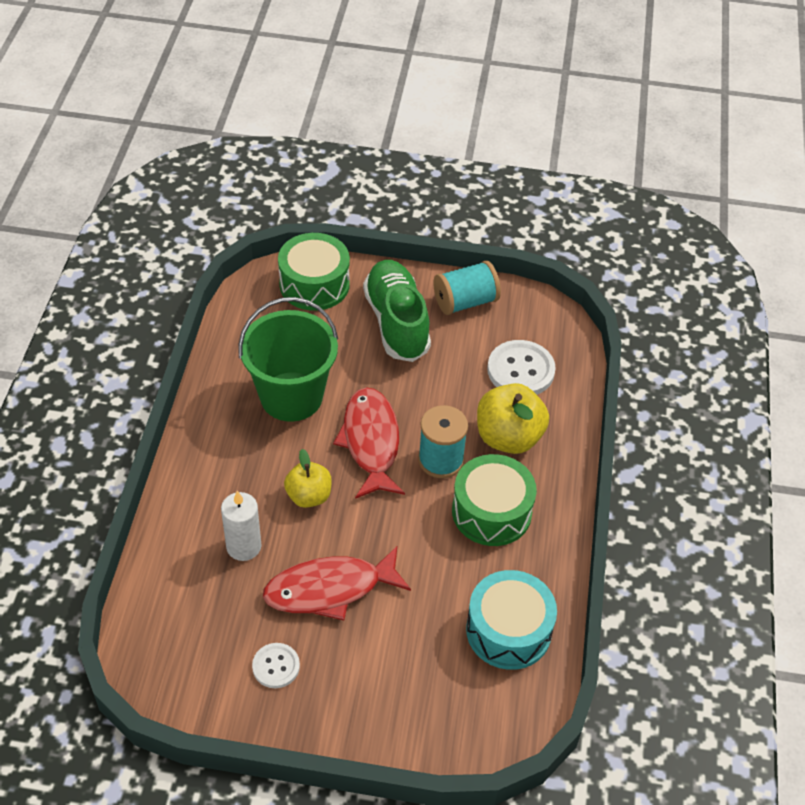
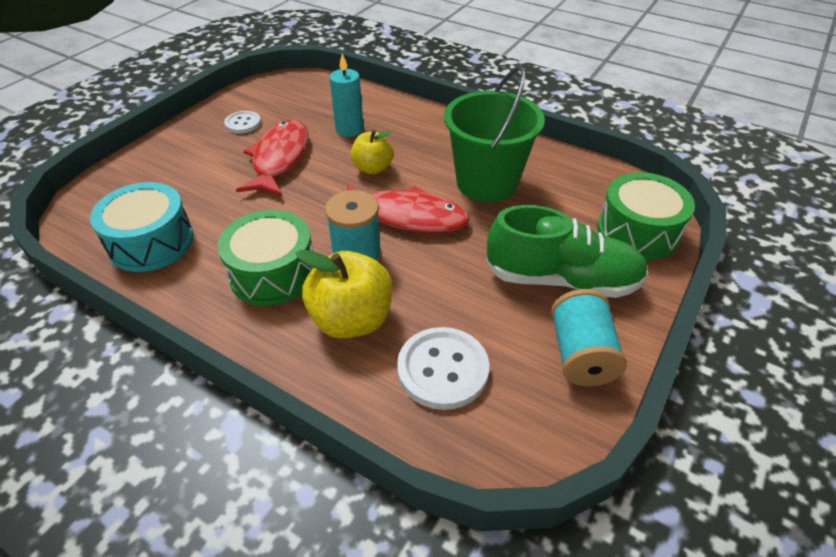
camera: 115 degrees right, 5 degrees down
white candle [221,491,262,561] -> turquoise candle [329,53,364,137]

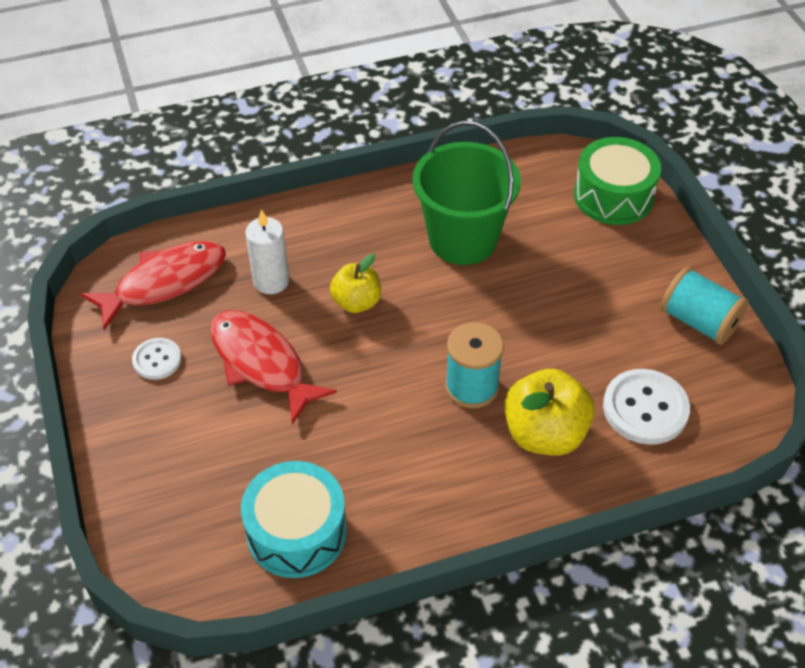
camera: 50 degrees left, 5 degrees up
green drum [217,210,313,306] -> none
turquoise candle [329,53,364,137] -> white candle [245,209,289,294]
red fish [348,183,469,233] -> red fish moved to [81,241,226,330]
green shoe [486,205,648,298] -> none

